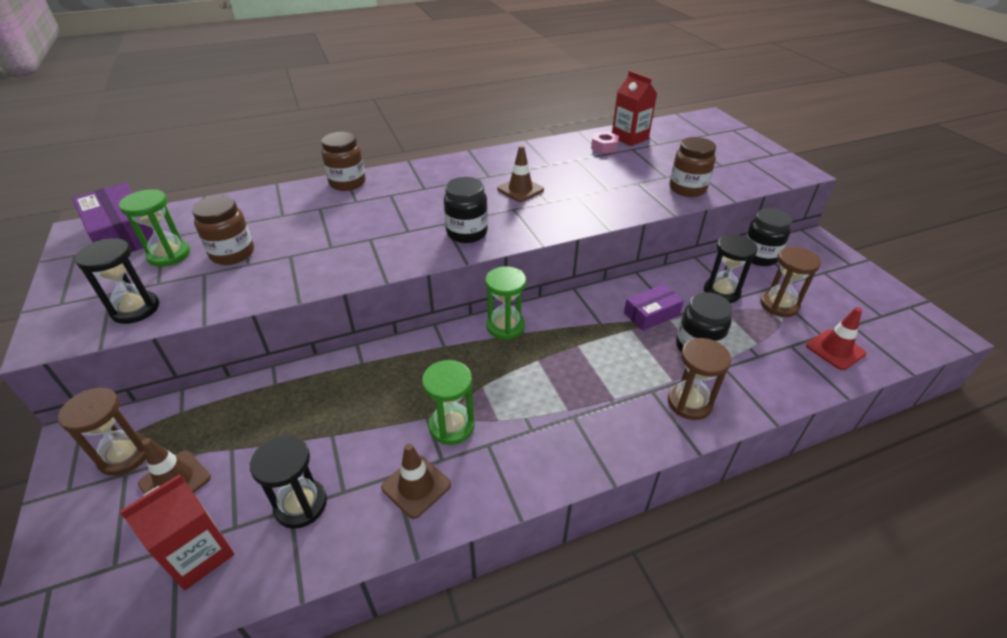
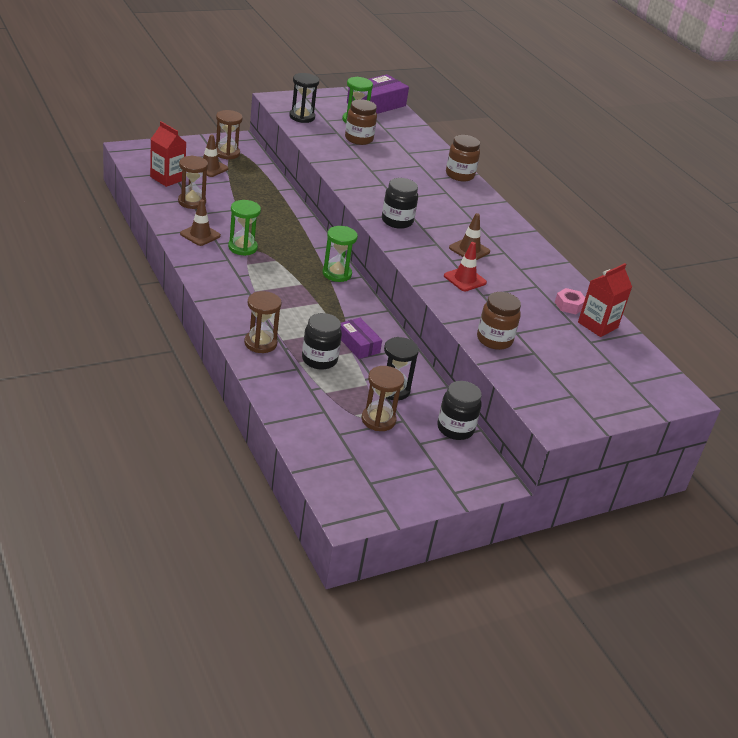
camera: 80 degrees right, 5 degrees down
black hourglass [250,435,327,529] -> brown hourglass [178,155,208,209]
red traffic cone [806,307,866,370] -> red traffic cone moved to [444,242,487,291]

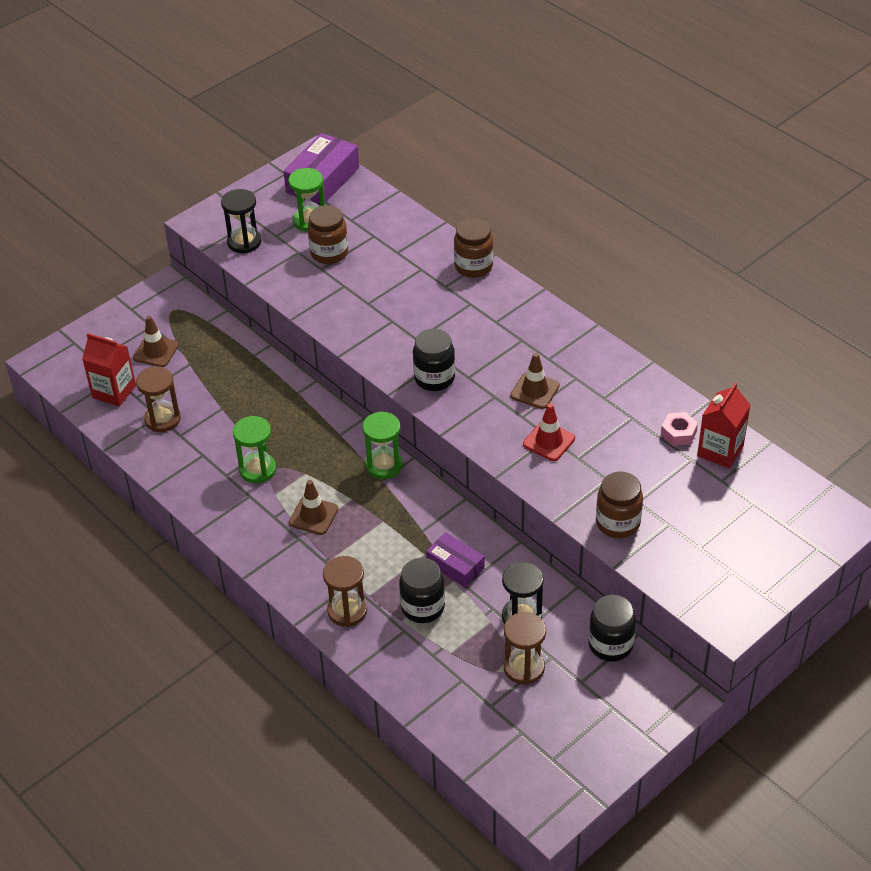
camera: 10 degrees left, 10 degrees up
brown traffic cone [180,200,221,246] -> brown traffic cone moved to [289,480,339,535]
brown hourglass [216,110,243,160] -> none

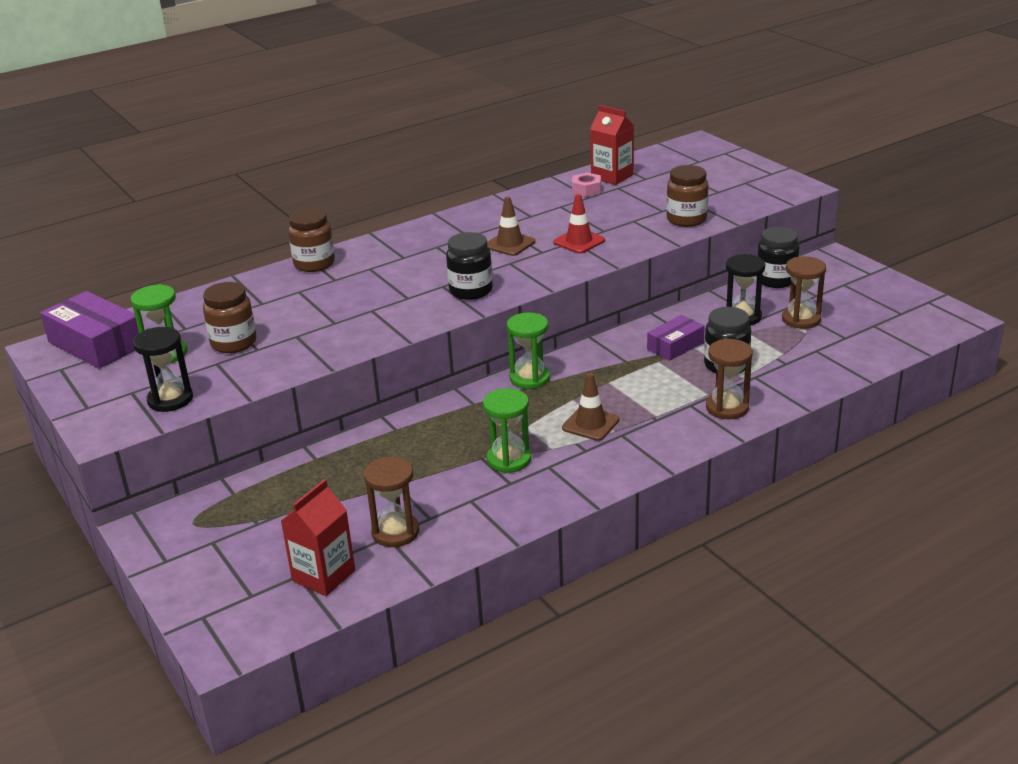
camera: 80 degrees left, 15 degrees down
brown traffic cone [133,316,179,367] -> none

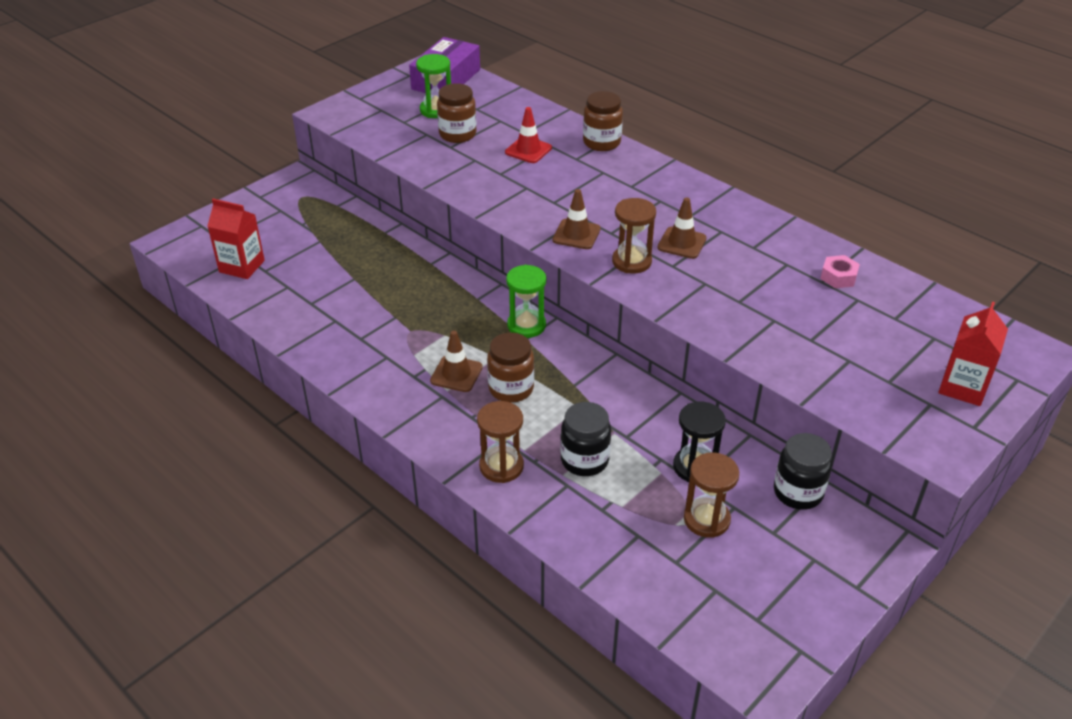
camera: 75 degrees right, 10 degrees up
black hourglass [133,327,193,412] -> none
brown hourglass [364,456,419,547] -> brown hourglass moved to [612,198,656,274]
black jar [446,232,493,300] -> brown traffic cone [553,189,601,249]
green hourglass [483,388,531,473] -> none
red traffic cone [553,194,605,254] -> red traffic cone moved to [505,107,552,163]
red carton [590,105,634,185] -> red carton moved to [938,302,1008,406]
purple box [647,315,705,361] -> none
brown jar [666,165,709,227] -> brown jar moved to [487,332,534,403]

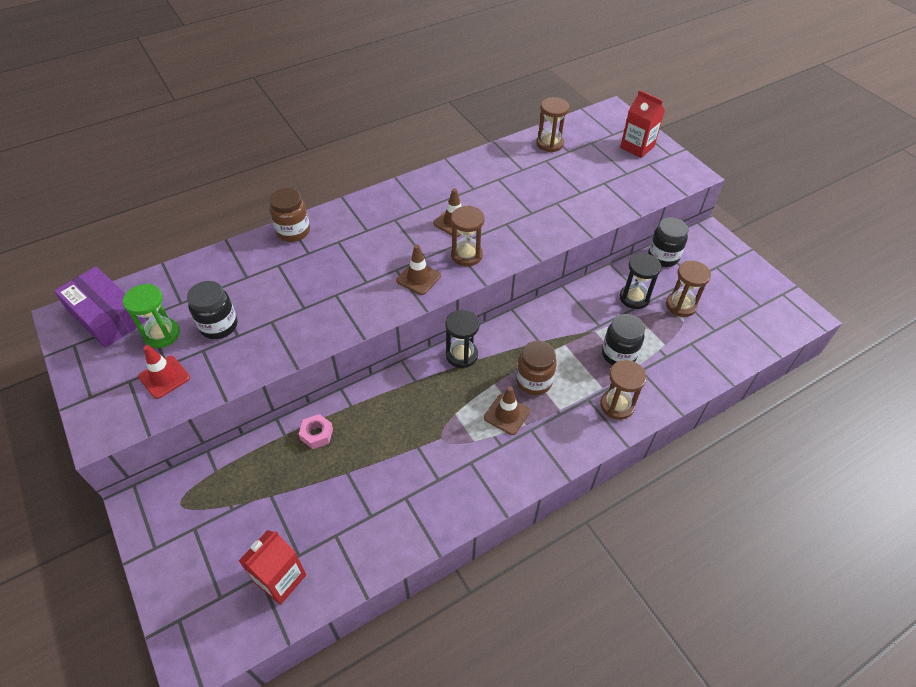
camera: 75 degrees left, 10 degrees up
brown jar [437,83,477,143] -> black jar [187,281,238,339]
red traffic cone [505,107,552,163] -> red traffic cone moved to [138,345,190,399]
green hourglass [506,265,546,338] -> black hourglass [445,310,480,368]
pink nut [820,255,860,288] -> pink nut moved to [299,414,333,449]
none -> brown hourglass [537,97,569,152]

